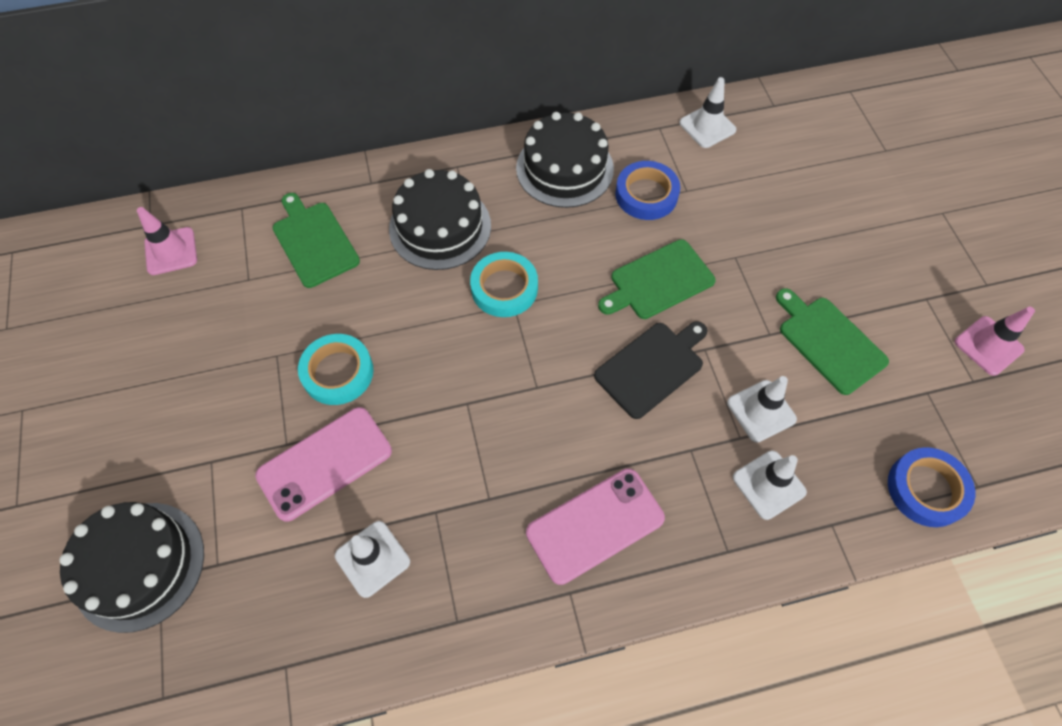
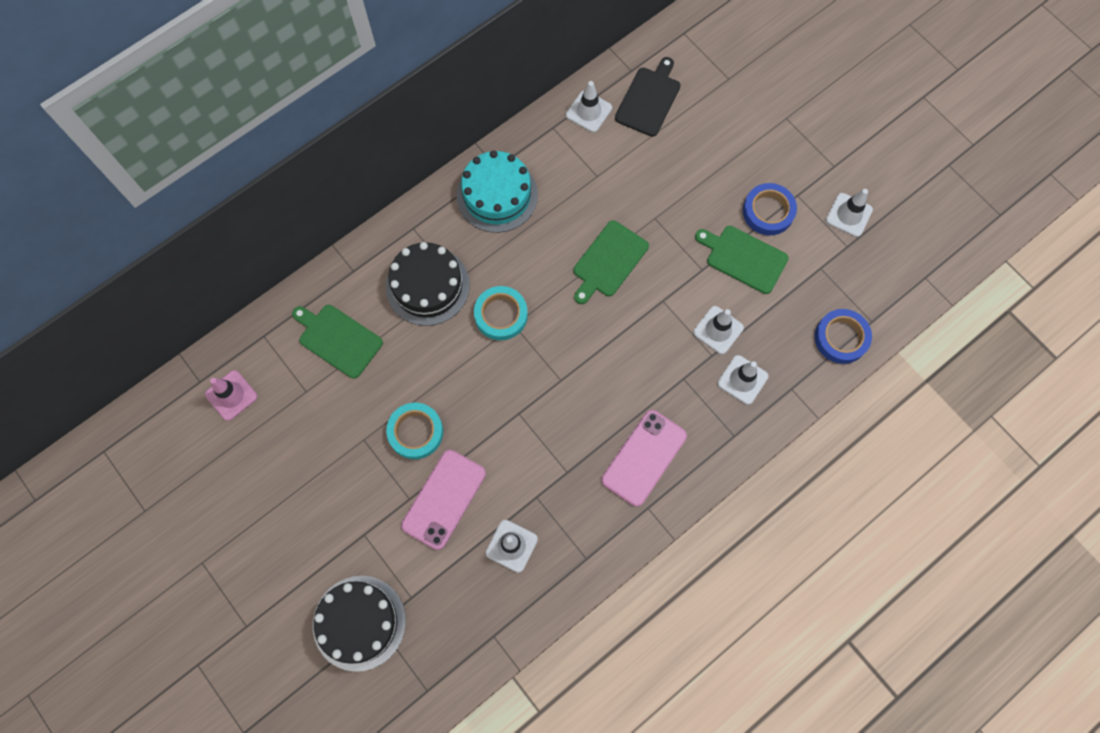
camera: 25 degrees left, 10 degrees up
black cake [516,112,614,208] -> turquoise cake [456,150,538,233]
black cutting board [594,321,707,419] -> black cutting board moved to [615,57,681,137]
blue tape [615,161,680,220] -> blue tape moved to [743,183,797,235]
pink traffic cone [955,307,1035,376] -> white traffic cone [826,189,873,237]

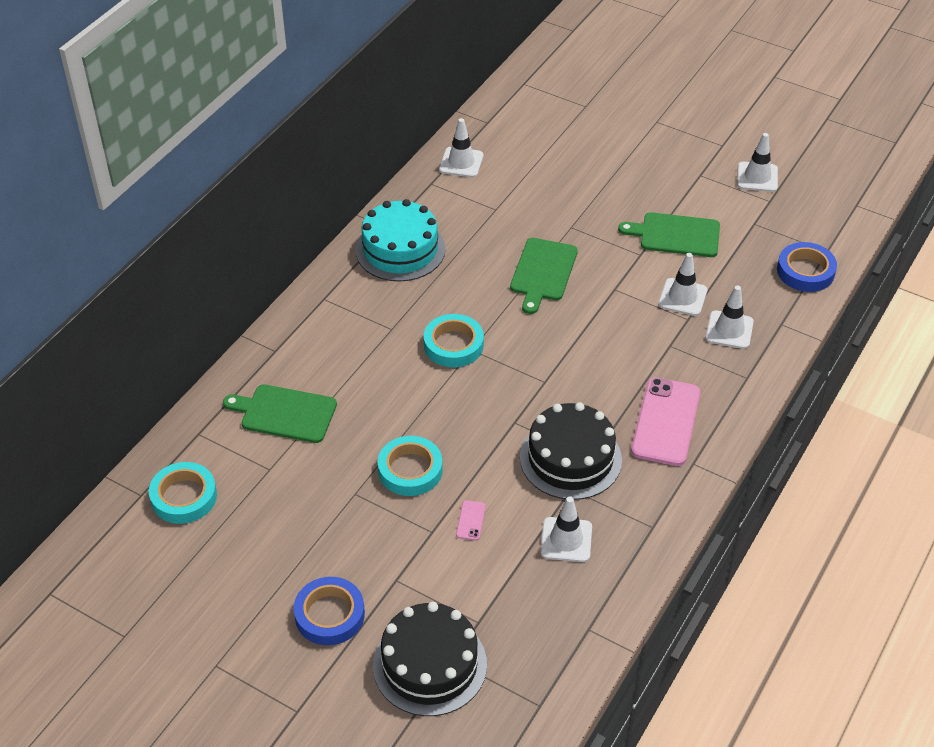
camera: 20 degrees left, 25 degrees down
pink traffic cone [205,370,257,421] -> turquoise tape [149,462,217,524]
black cake [386,242,470,326] -> black cake moved to [520,402,622,500]
pink phone [401,450,486,550] -> pink phone [456,500,486,541], size x0.41
black cutting board [615,57,681,137] -> none
blue tape [743,183,797,235] -> blue tape moved to [294,577,365,645]

